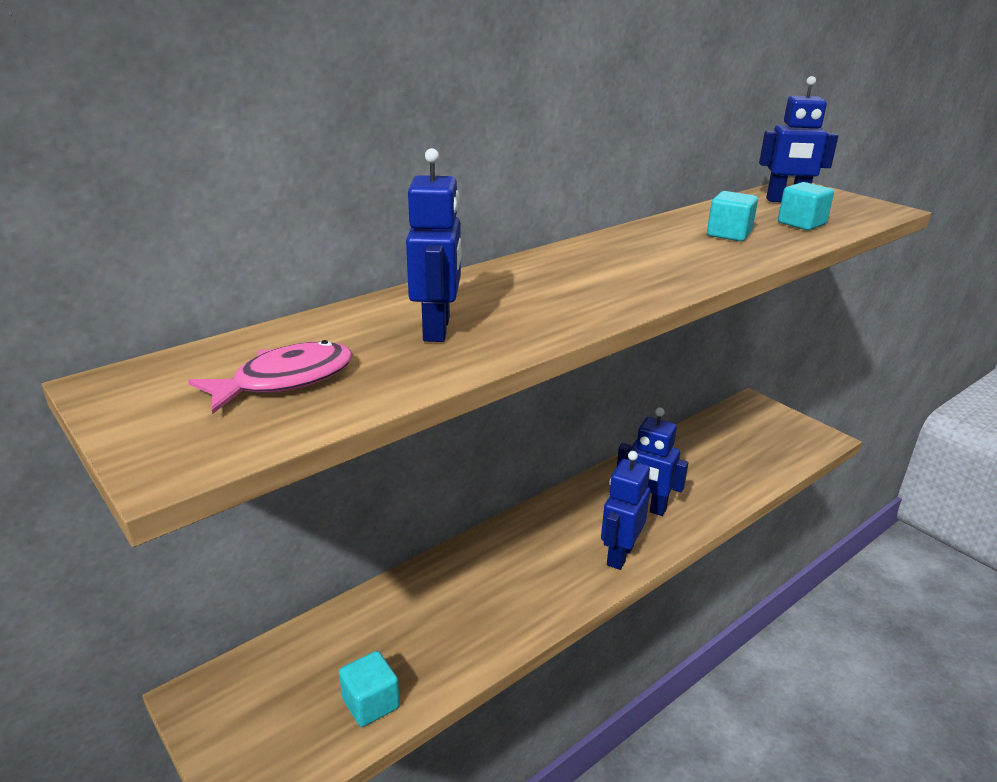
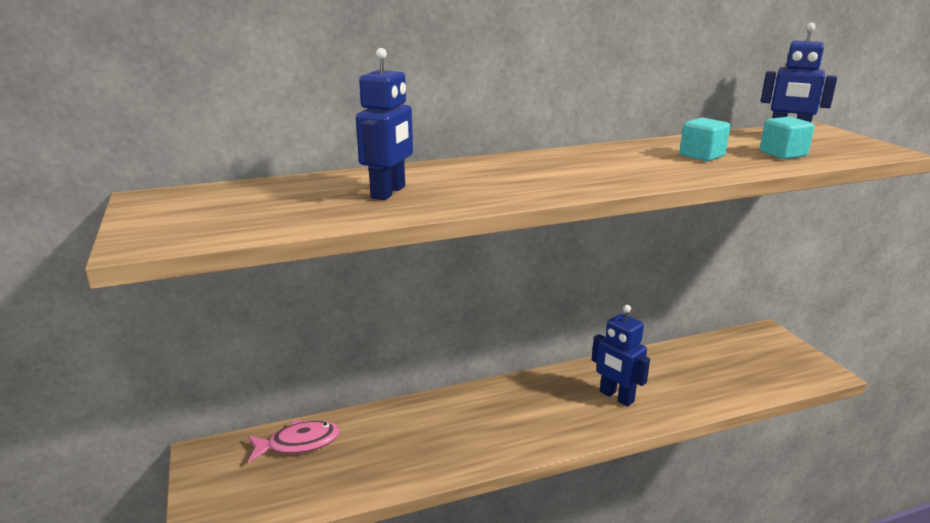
camera: 20 degrees right, 5 degrees down
pink fish [188,340,353,414] -> pink fish moved to [248,420,340,463]
turquoise cube [339,651,400,727] -> none
blue robot [601,451,650,570] -> none

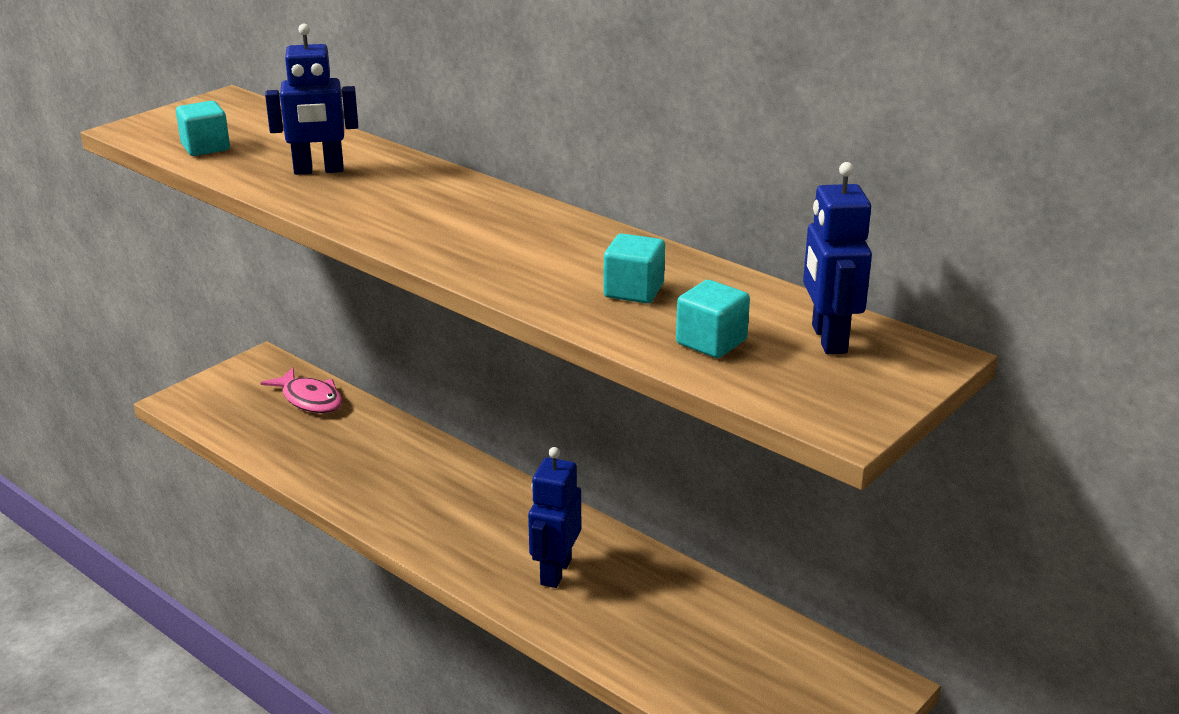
camera: 60 degrees right, 5 degrees up
none -> turquoise cube [176,101,230,156]

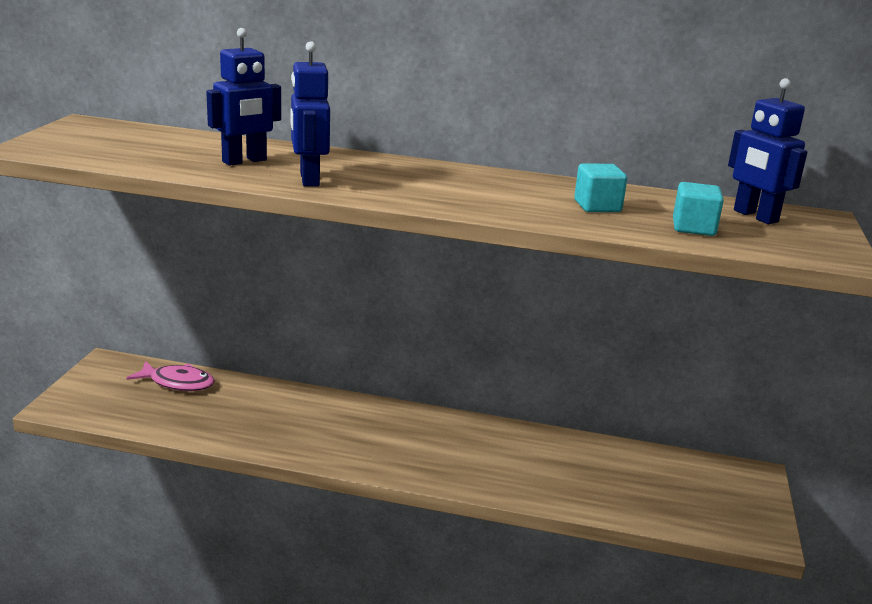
camera: 30 degrees left, 5 degrees down
turquoise cube [176,101,230,156] -> none
blue robot [528,447,581,588] -> blue robot moved to [291,41,330,187]

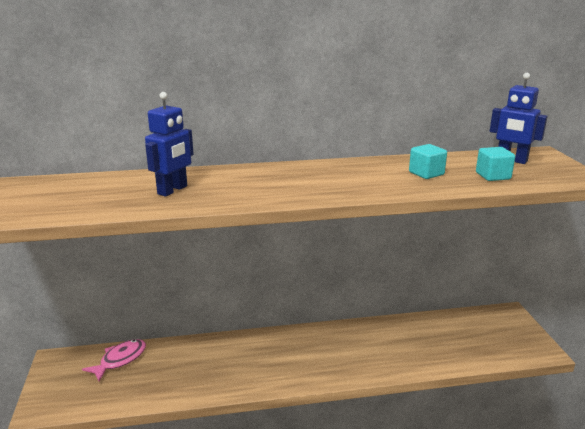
camera: 20 degrees left, 0 degrees up
pink fish [126,361,215,391] -> pink fish turned 45 degrees counterclockwise [82,339,146,382]
blue robot [291,41,330,187] -> none

